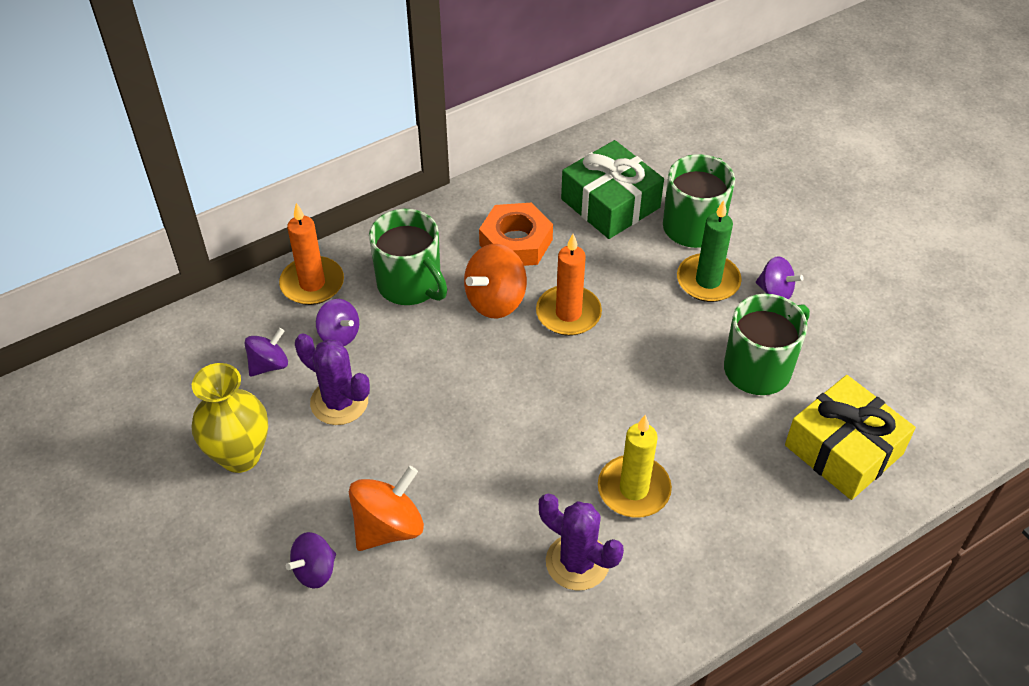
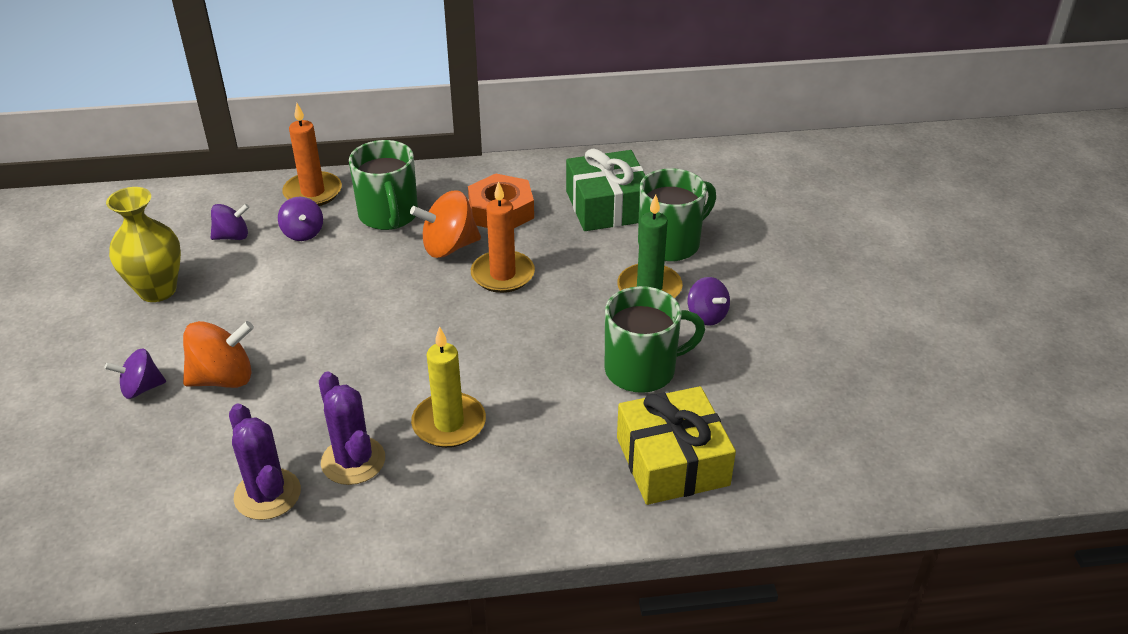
camera: 25 degrees right, 10 degrees down
purple cactus [295,333,370,425] -> purple cactus moved to [229,404,301,520]

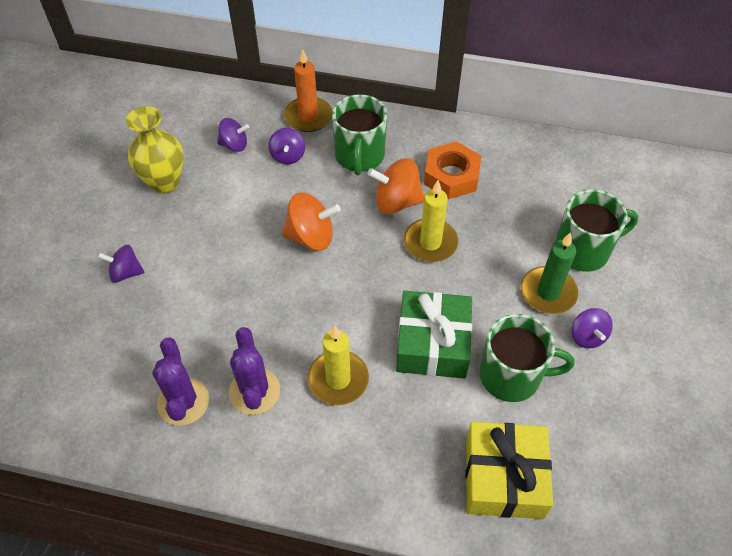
camera: 20 degrees right, 15 degrees up
orange spinning top [183,321,254,388] -> orange spinning top moved to [282,192,341,251]
orange candle [471,181,535,293] -> yellow candle [404,180,458,262]
green gift [566,148,646,231] -> green gift moved to [396,291,472,378]

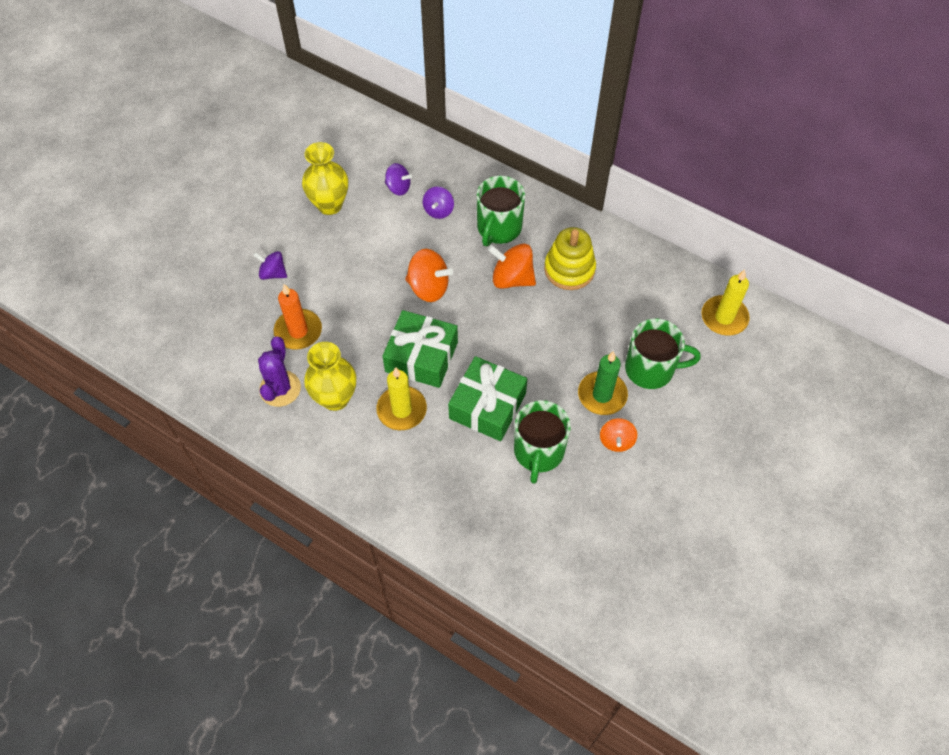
camera: 20 degrees right, 5 degrees up
purple cactus [229,327,280,415] -> yellow vase [304,342,356,411]
orange candle [284,49,332,132] -> orange candle moved to [274,284,322,350]
yellow candle [404,180,458,262] -> yellow candle moved to [702,270,750,336]
orange nut [424,141,481,199] -> yellow stacking toy [544,227,596,290]
yellow gift [465,422,553,519] -> none
green mug [480,314,574,402] -> green mug turned 75 degrees clockwise [514,400,571,484]
purple spinning top [572,308,613,349] -> orange spinning top [600,418,637,452]
none -> green gift [382,310,458,388]

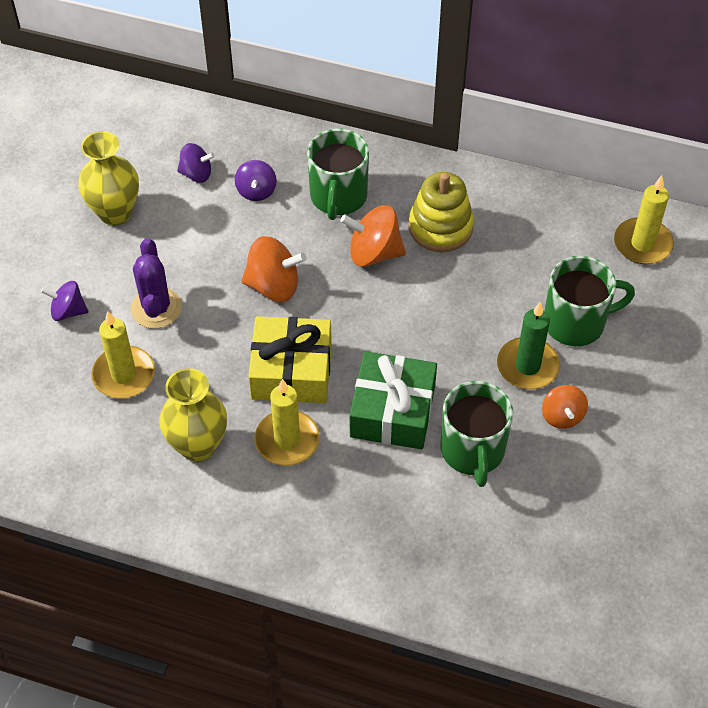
camera: 15 degrees left, 5 degrees down
purple cactus [258,336,301,407] -> purple cactus moved to [131,238,182,329]
orange candle [274,284,322,350] -> yellow candle [91,311,155,398]
green gift [382,310,458,388] -> yellow gift [248,316,332,403]

